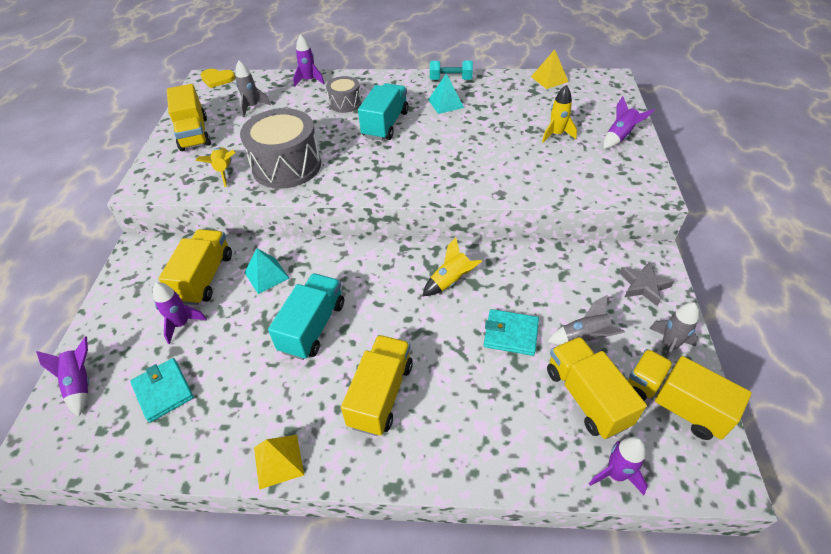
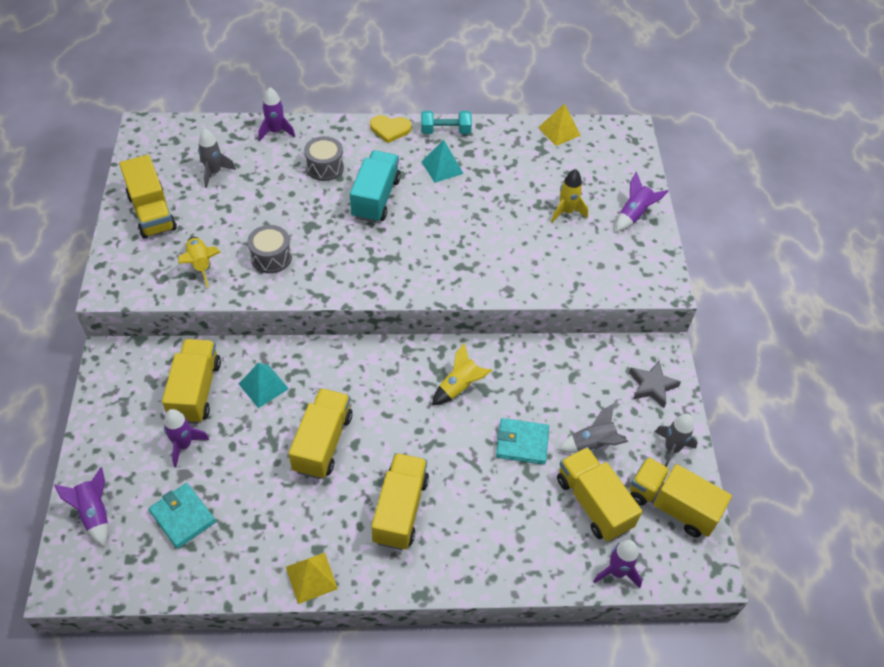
camera: 10 degrees left, 5 degrees up
yellow heart [201,69,235,88] -> yellow heart moved to [370,115,411,143]
grey drum [240,108,321,189] -> grey drum [247,225,292,273], size x0.53
turquoise truck [268,273,344,360] -> yellow truck [289,388,352,479]

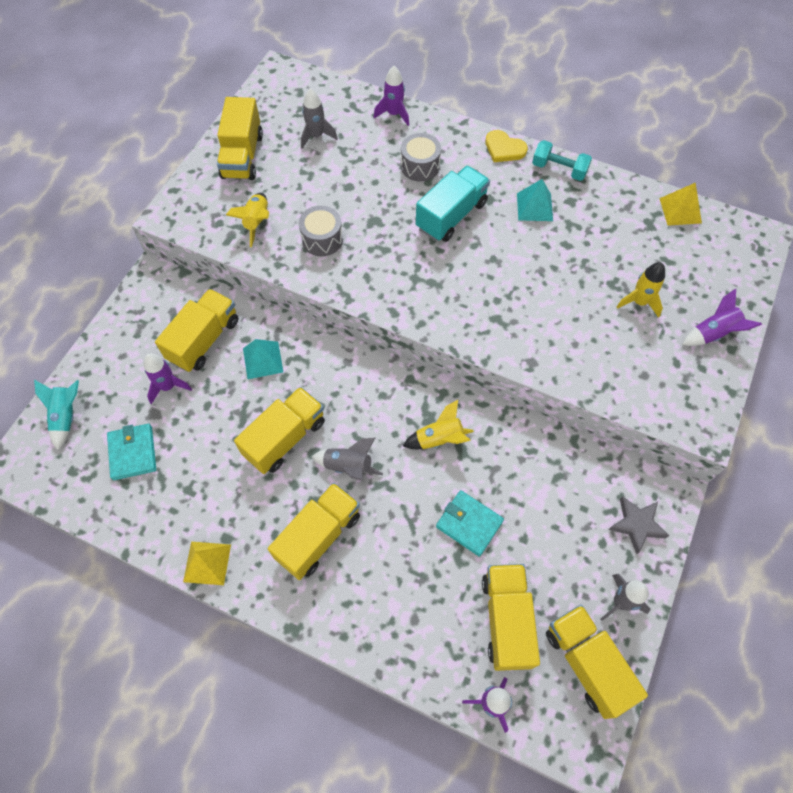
camera: 30 degrees right, 10 degrees up
purple rocket [54,467,108,546] -> turquoise rocket [34,380,79,450]
grey rocket [558,404,628,453] -> grey rocket moved to [312,438,383,481]

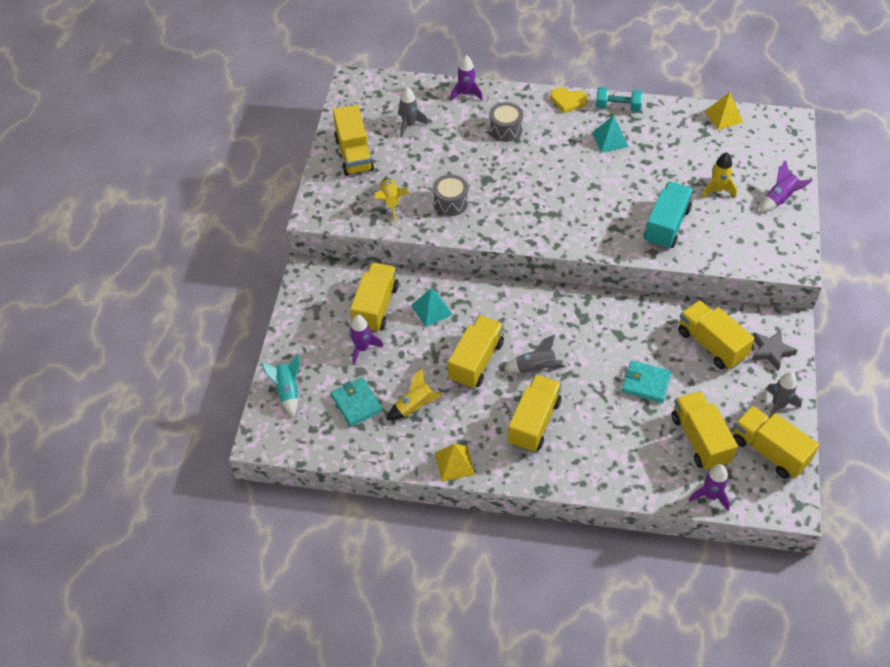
camera: 15 degrees left, 10 degrees down
yellow rocket [403,400,474,449] -> yellow rocket moved to [387,367,442,420]
turquoise truck [416,166,490,242] -> turquoise truck moved to [644,182,693,249]
none -> yellow truck [678,300,755,369]

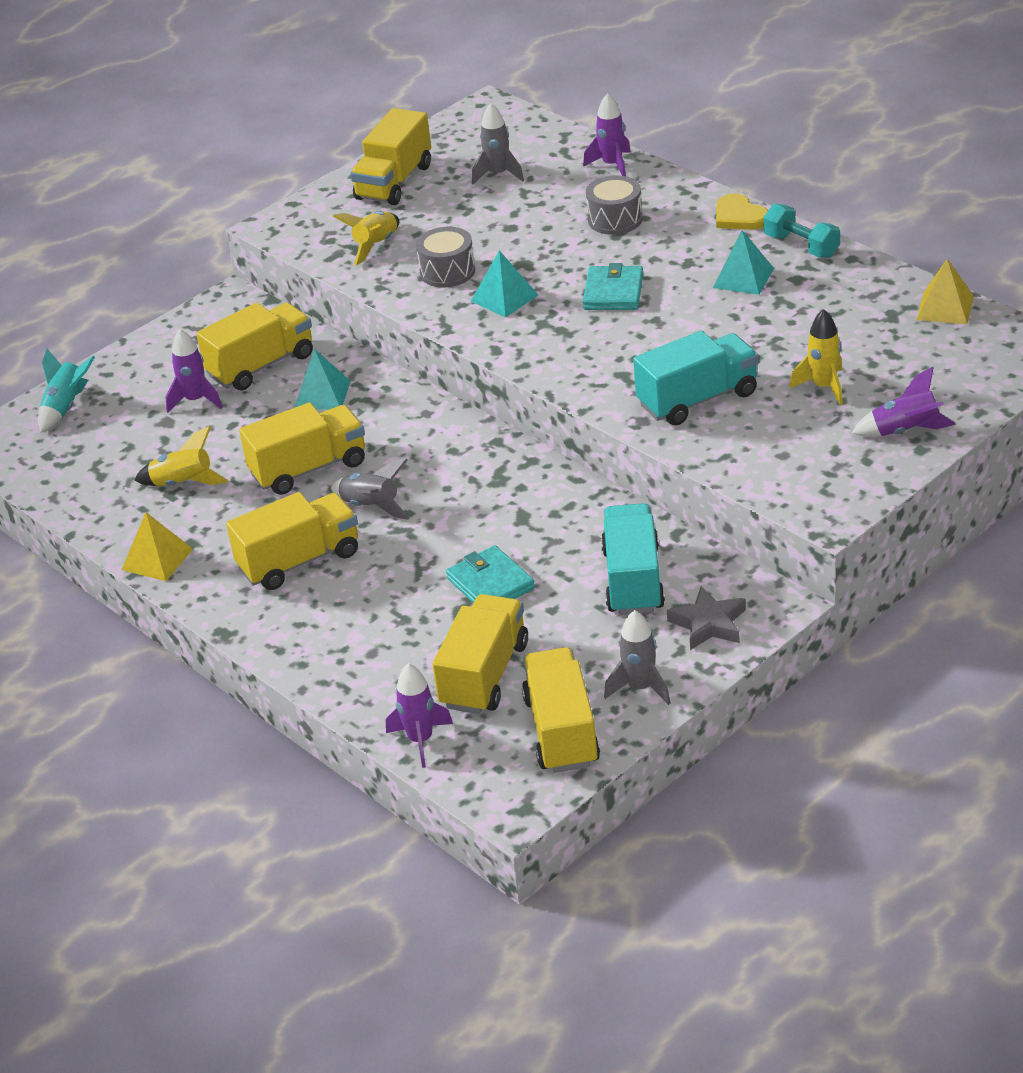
camera: 40 degrees right, 15 degrees down
turquoise wallet [331,377,383,427] -> turquoise wallet moved to [583,263,643,310]
yellow truck [678,300,755,369] -> turquoise truck [601,503,665,615]
none -> turquoise pyramid [471,250,538,318]

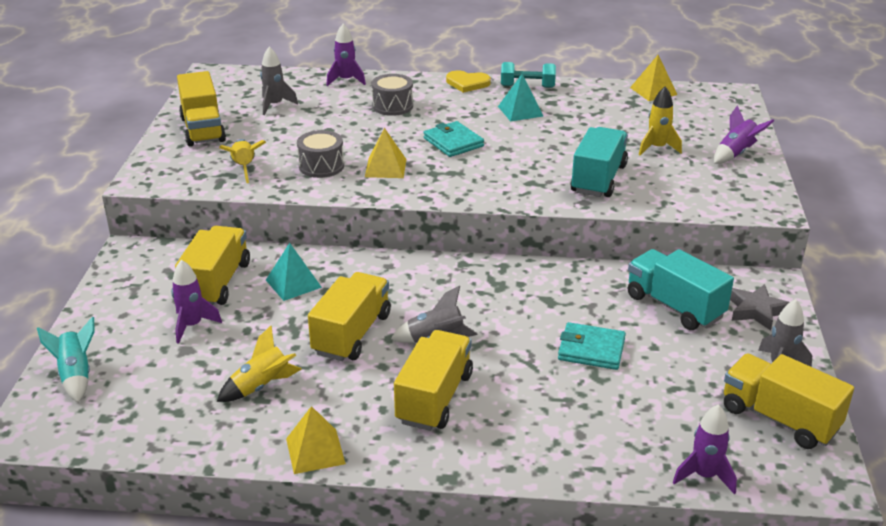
camera: 45 degrees left, 5 degrees down
yellow truck [432,594,528,714] -> none
turquoise pyramid [471,250,538,318] -> yellow pyramid [365,128,406,178]

